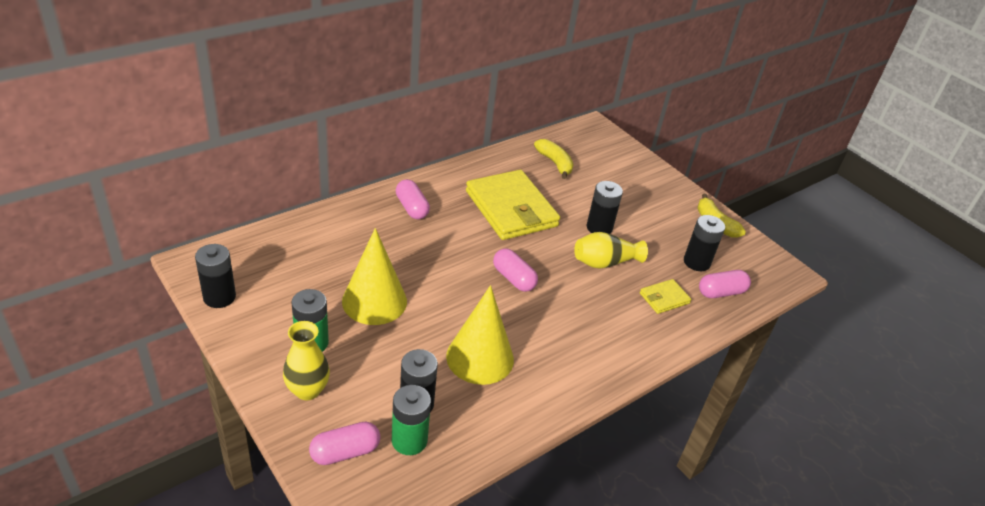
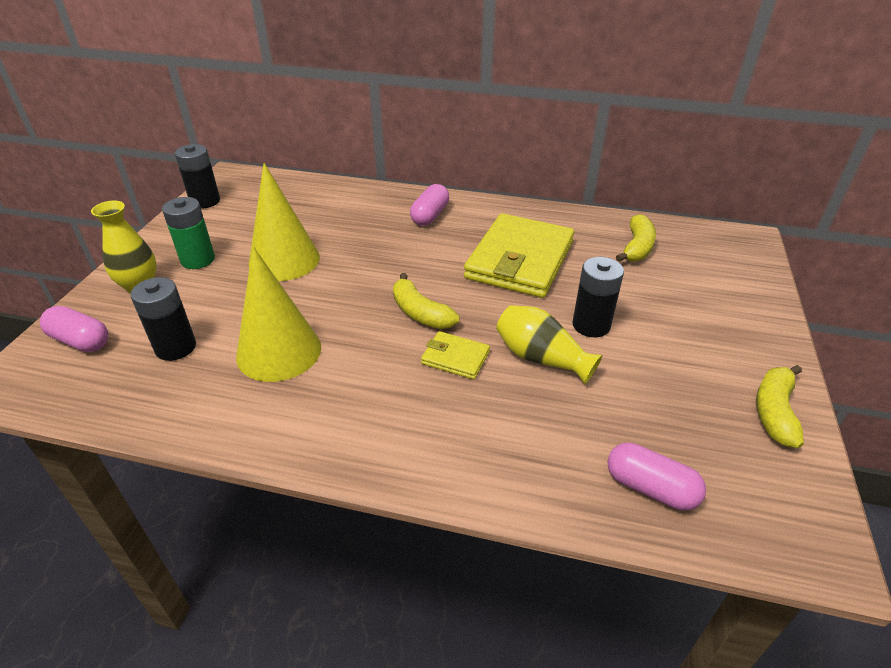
camera: 55 degrees right, 0 degrees up
green battery [392,385,431,455] -> none
pink capsule [493,248,538,292] -> yellow banana [393,273,459,329]
yellow wallet [640,279,691,314] -> yellow wallet moved to [421,331,490,379]
black battery [684,215,725,271] -> none

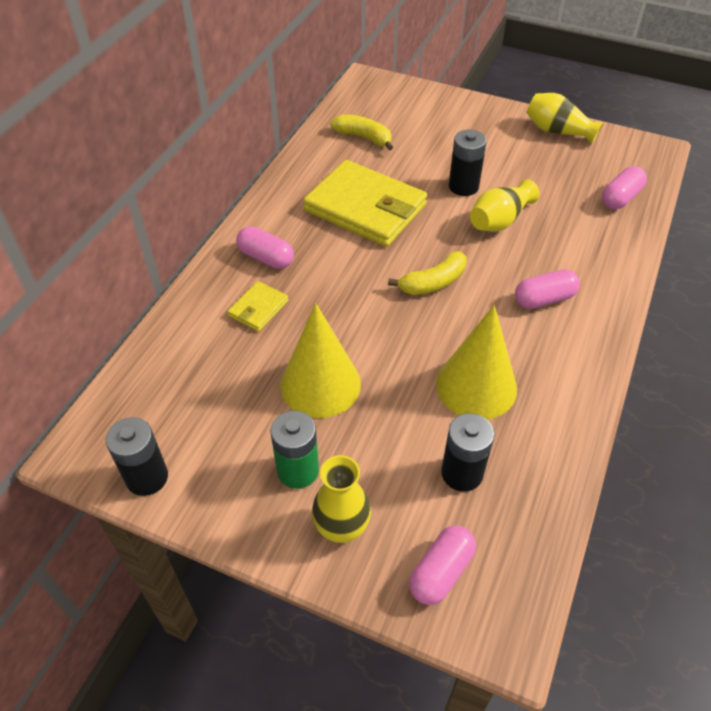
camera: 80 degrees left, 10 degrees up
yellow wallet [421,331,490,379] -> yellow wallet moved to [227,281,289,332]
yellow banana [756,365,804,448] -> yellow vase [527,93,603,144]
none -> pink capsule [515,269,580,309]

